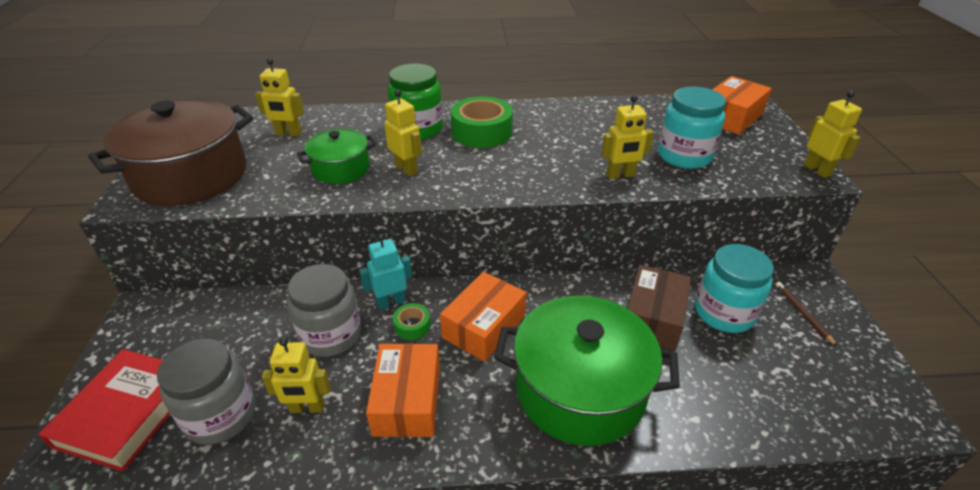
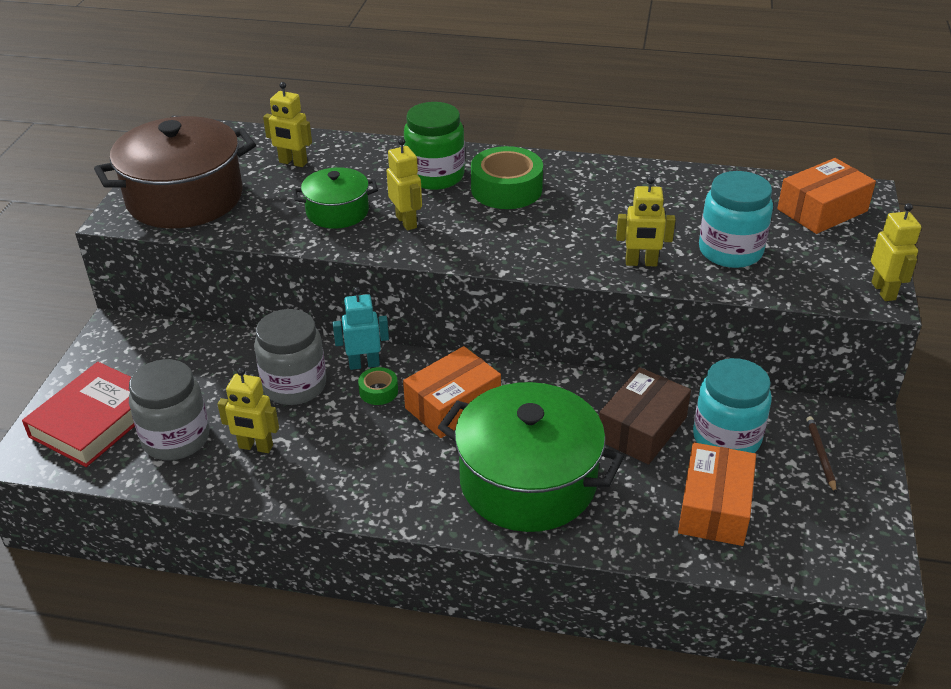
camera: 15 degrees right, 0 degrees up
orange box [366,343,440,437] -> orange box moved to [678,443,756,546]

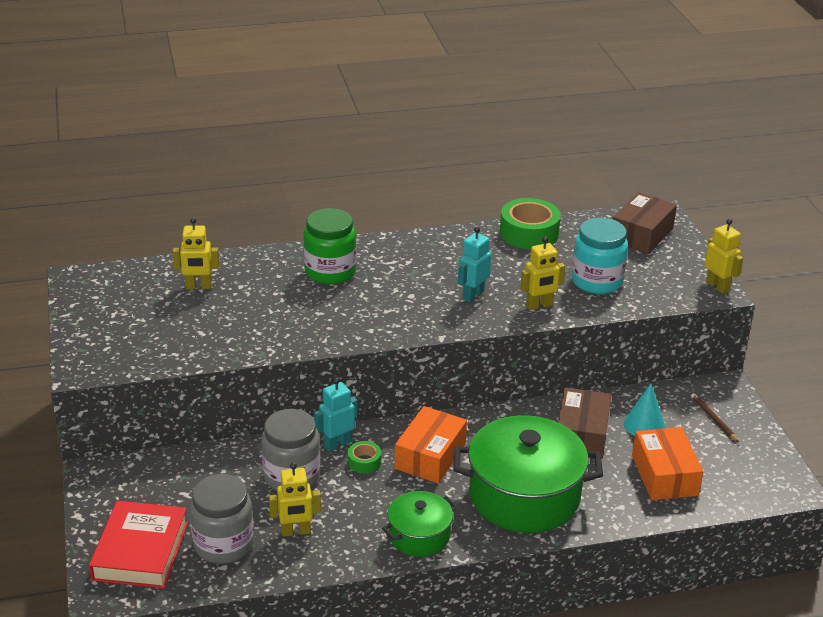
camera: 25 degrees left, 5 degrees down
brown pot [94,116,256,228] -> none
green pot [293,167,378,229] -> green pot moved to [382,491,458,557]
yellow robot [387,138,422,231] -> none
green tape [471,146,543,209] -> green tape moved to [500,198,561,249]
turquoise jar [693,358,772,453] -> turquoise cone [624,383,665,436]
orange box [777,158,876,234] -> brown box [612,192,677,254]
none -> turquoise robot [458,227,491,302]

